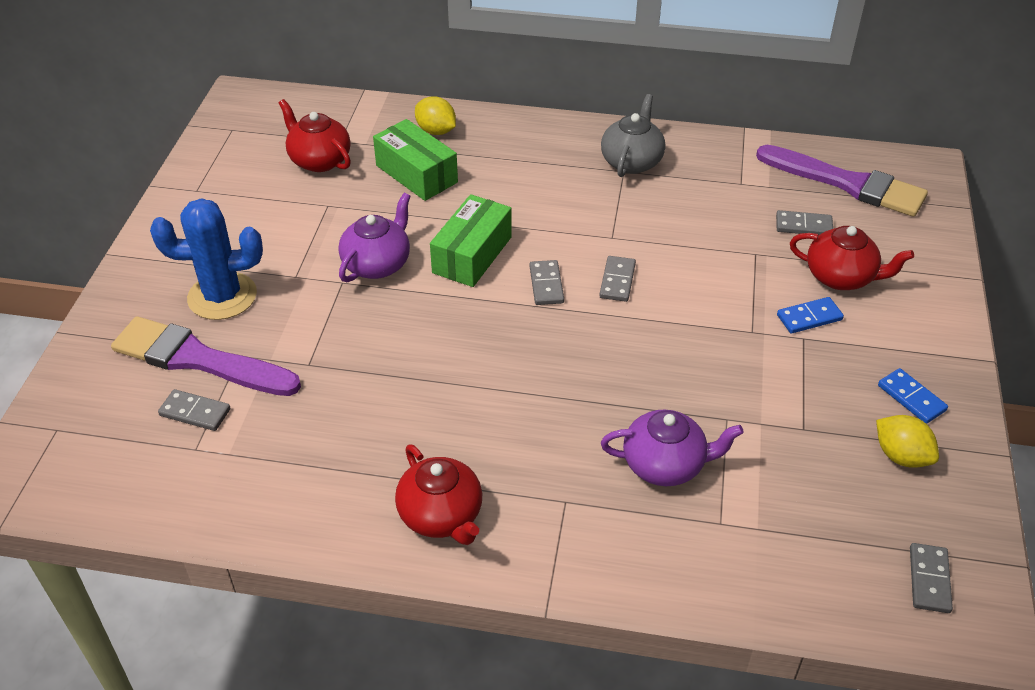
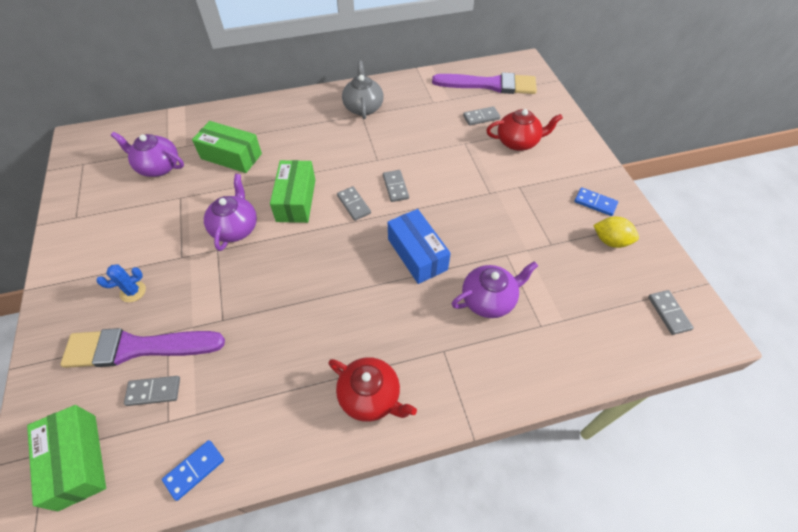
camera: 25 degrees left, 10 degrees up
blue cactus [150,198,263,320] -> blue cactus [97,265,146,302], size x0.49
red teapot [279,99,351,172] -> purple teapot [111,132,184,177]
yellow lemon [415,96,456,135] -> none
blue domino [777,297,844,334] -> blue domino moved to [162,440,224,501]
none -> green box [27,405,106,511]
none -> blue box [388,209,451,284]

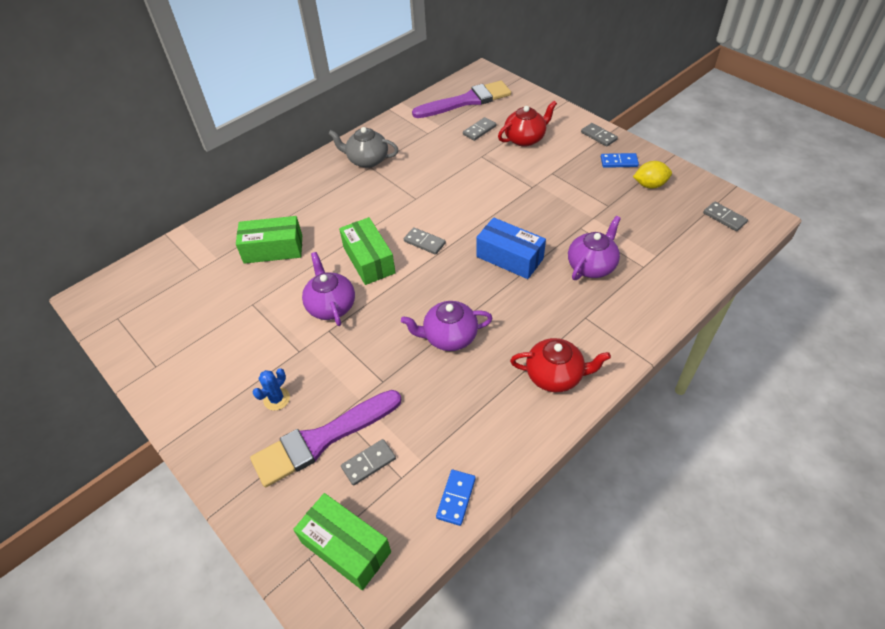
camera: 25 degrees left, 5 degrees down
purple teapot [111,132,184,177] -> purple teapot moved to [401,301,493,351]
grey teapot [342,61,384,119] -> grey teapot turned 45 degrees counterclockwise [328,127,399,168]
grey domino [383,170,409,202] -> grey domino moved to [581,123,618,147]

